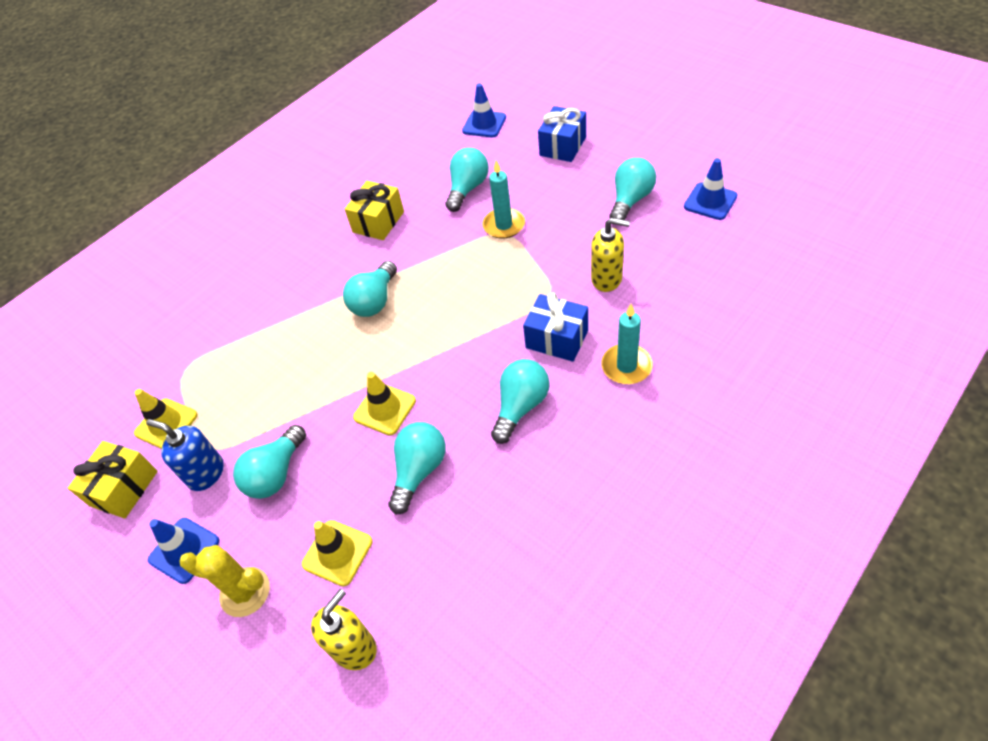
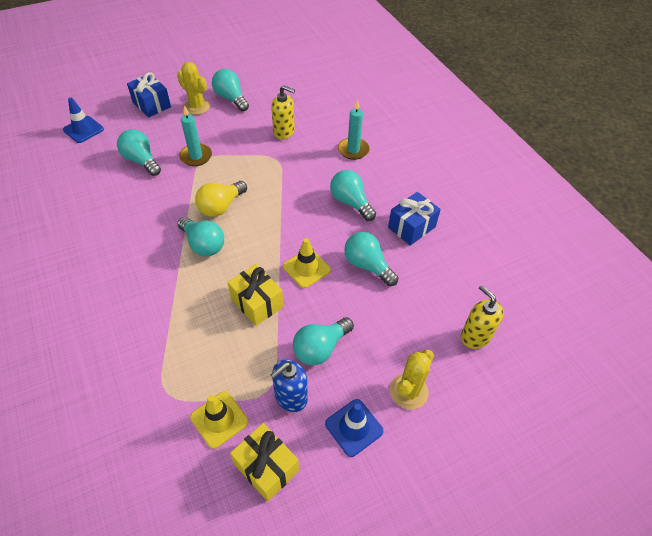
camera: 75 degrees left, 0 degrees up
turquoise light bulb [233,425,306,499] -> turquoise light bulb turned 90 degrees clockwise [293,317,354,366]
yellow traffic cone [302,520,372,586] -> none
yellow gift [345,181,404,240] -> yellow gift moved to [227,264,284,326]
blue gift [523,292,588,362] -> blue gift moved to [388,192,441,246]
yellow soap dispenser [591,218,630,292] -> yellow soap dispenser turned 75 degrees clockwise [271,85,295,139]
blue traffic cone [684,158,737,220] -> none
none -> yellow cactus [177,62,210,115]
none -> yellow light bulb [195,181,247,217]

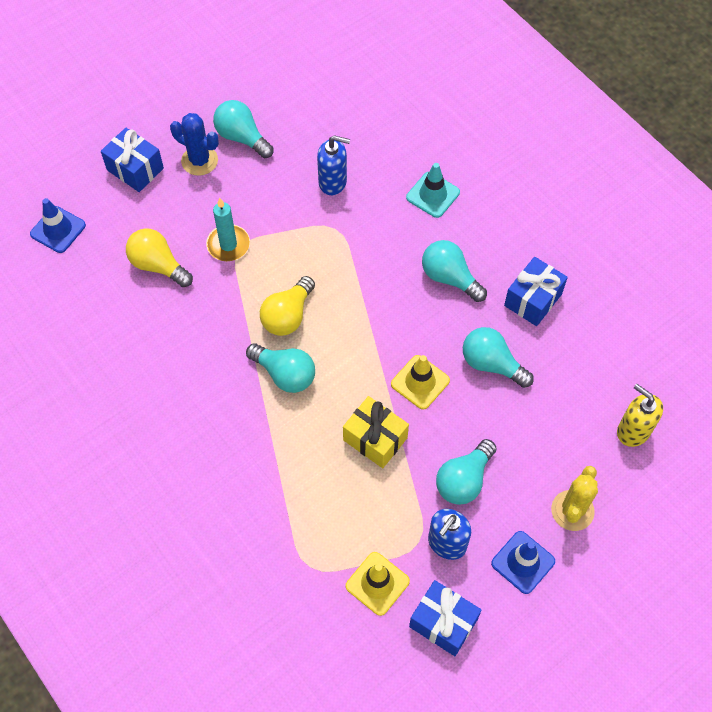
camera: 10 degrees left, 10 degrees up
turquoise light bulb [117,129,161,176] -> yellow light bulb [126,228,193,287]
yellow cactus [177,62,210,115] -> blue cactus [170,113,219,176]
yellow gift [230,423,299,502] -> blue gift [409,580,481,656]
yellow soap dispenser [271,85,295,139] -> blue soap dispenser [317,135,350,195]
turquoise candle [338,99,370,160] -> turquoise traffic cone [406,163,460,218]

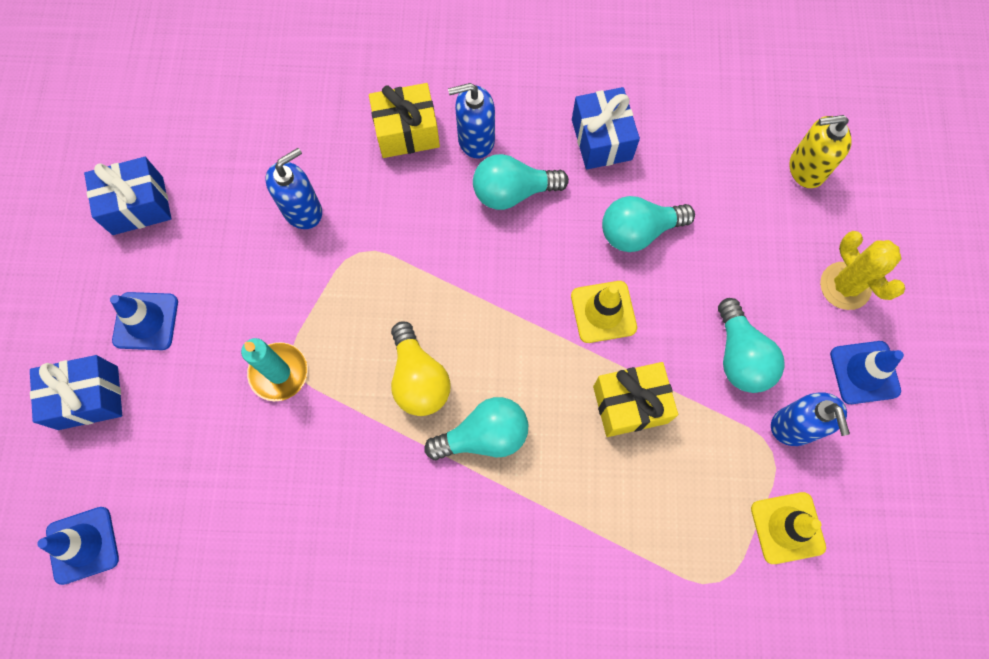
camera: 50 degrees left, 10 degrees up
yellow light bulb [126,228,193,287] -> none
blue cactus [170,113,219,176] -> blue traffic cone [110,292,178,350]
turquoise light bulb [213,100,274,158] -> none
turquoise traffic cone [406,163,460,218] -> yellow gift [369,83,440,158]
blue gift [409,580,481,656] -> blue gift moved to [84,157,172,235]
none -> blue soap dispenser [448,83,495,159]

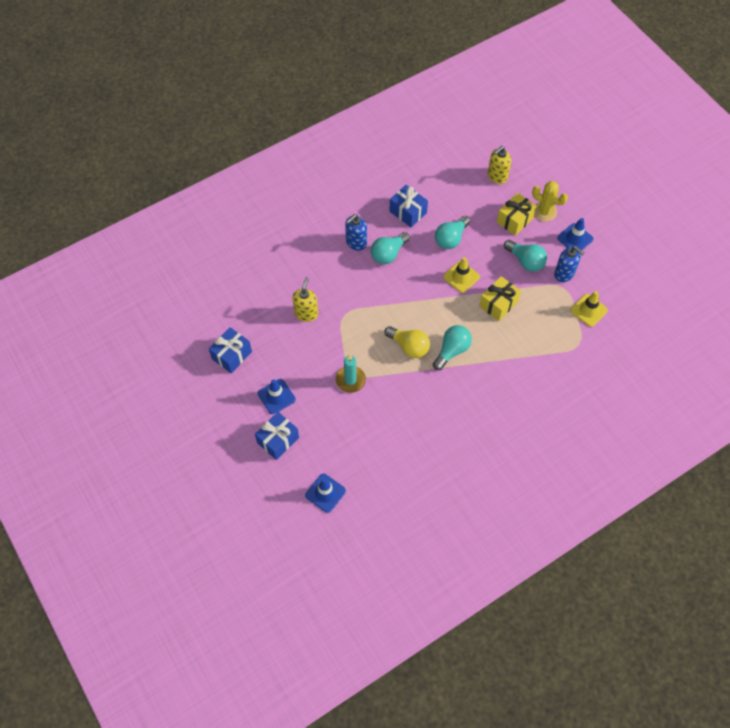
camera: 35 degrees left, 10 degrees down
blue soap dispenser [265,148,322,229] -> yellow soap dispenser [292,277,318,322]
yellow gift [369,83,440,158] -> yellow gift moved to [497,193,537,236]

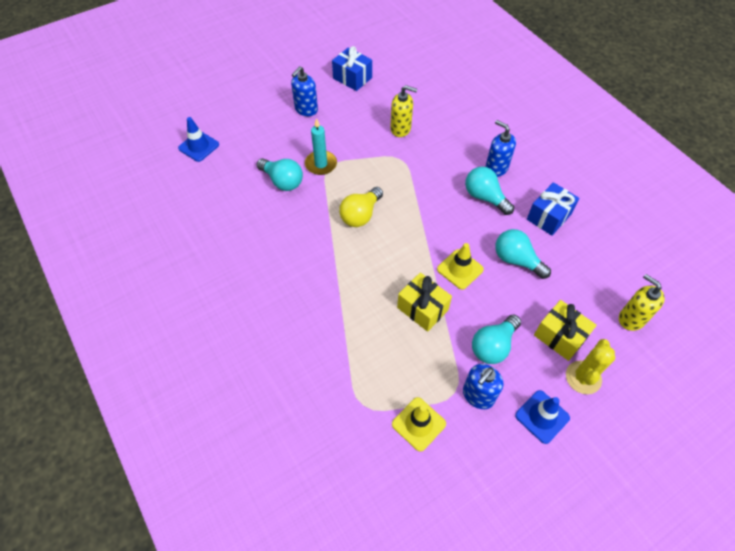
camera: 90 degrees right, 5 degrees down
blue gift [255,412,299,460] -> none
blue traffic cone [258,379,296,414] -> blue soap dispenser [291,66,318,116]
turquoise light bulb [433,325,472,370] -> turquoise light bulb moved to [257,158,303,191]

